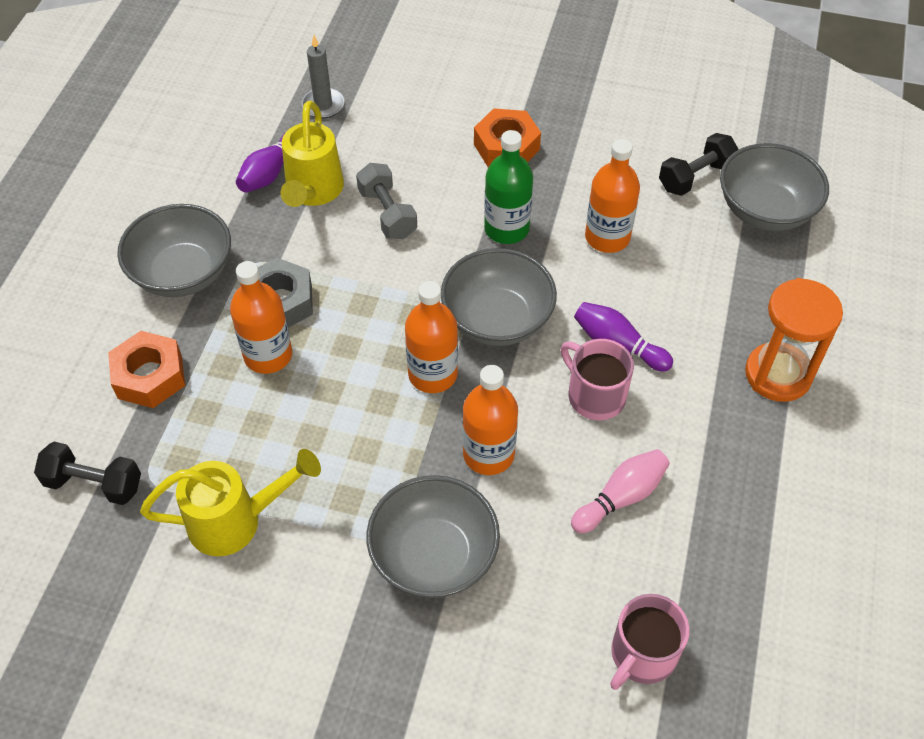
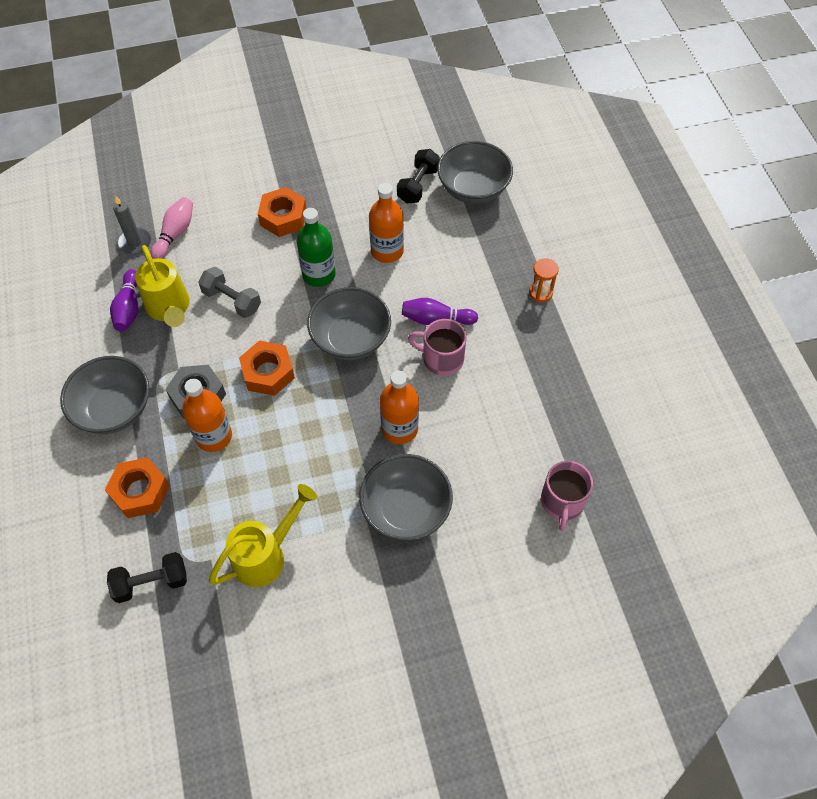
camera: 30 degrees left, 5 degrees up
orange bottle [405,281,458,393] -> none
pink bowling pin [571,449,670,533] -> pink bowling pin moved to [151,197,193,259]
orange hourglass [745,278,843,402] -> orange hourglass [529,258,559,302], size x0.53
none -> orange nut [239,340,295,396]

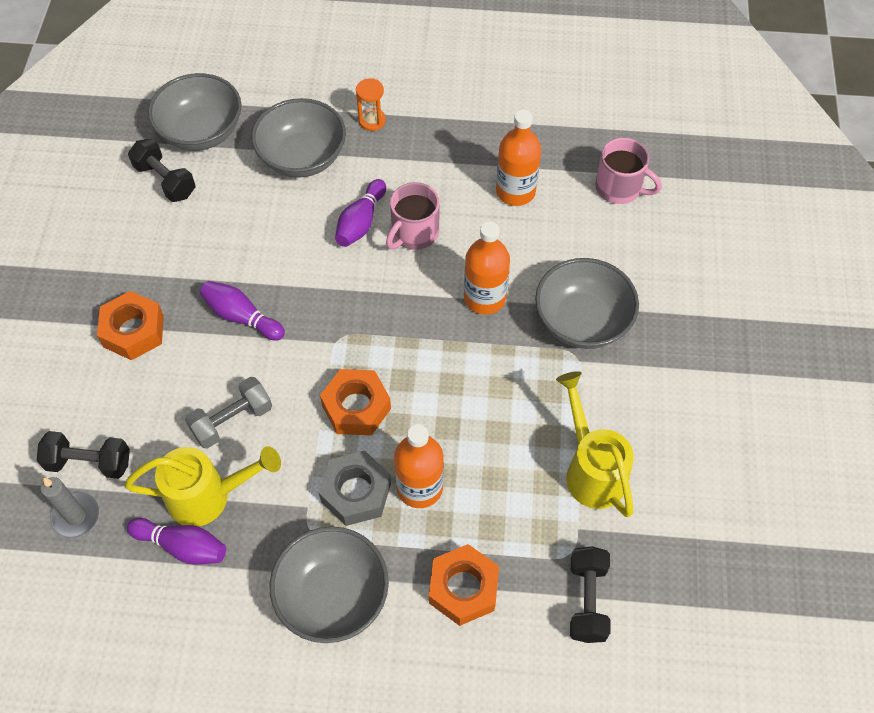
camera: 70 degrees left, 0 degrees up
pink bowling pin [151,197,193,259] -> black dumbbell [37,431,130,479]
green bottle [297,208,336,287] -> purple bowling pin [200,281,285,341]
grey bowl [307,287,391,360] -> grey bowl moved to [252,98,346,178]
orange bottle [369,183,404,263] -> orange bottle moved to [496,110,541,206]

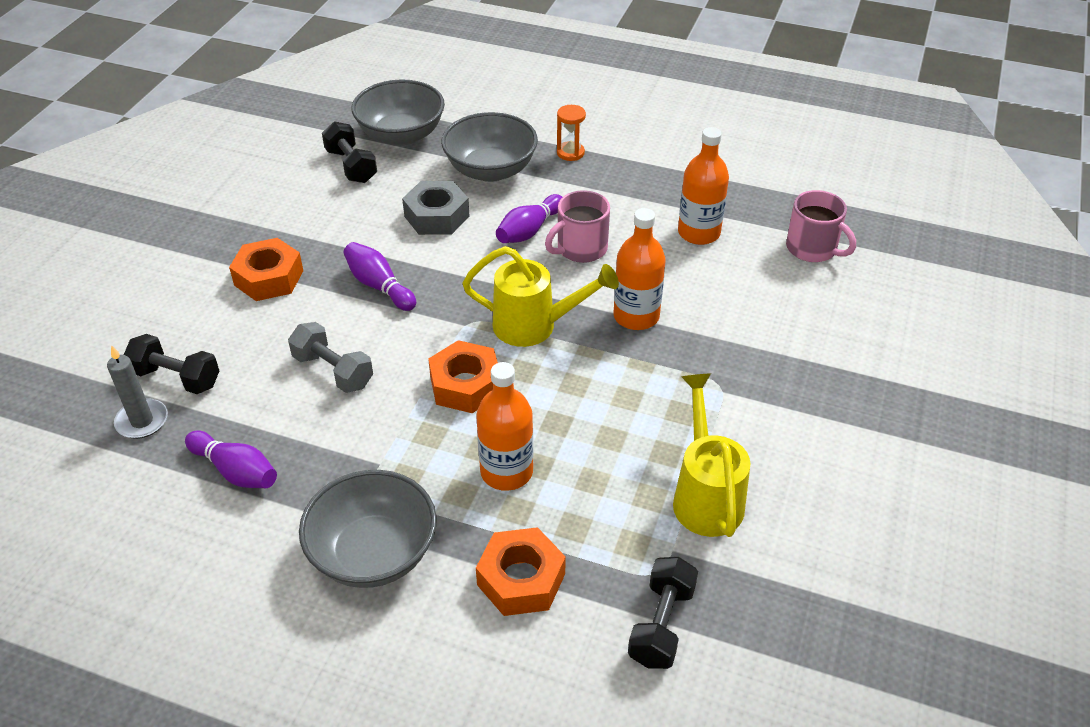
camera: 15 degrees right, 15 degrees down
yellow watering can [125,446,281,526] -> yellow watering can moved to [462,246,619,347]
grey dumbbell [185,377,272,449] -> grey dumbbell turned 60 degrees clockwise [288,322,373,393]
grey nut [319,451,391,526] -> grey nut moved to [402,181,469,235]
grey bowl [535,258,639,349] -> none

